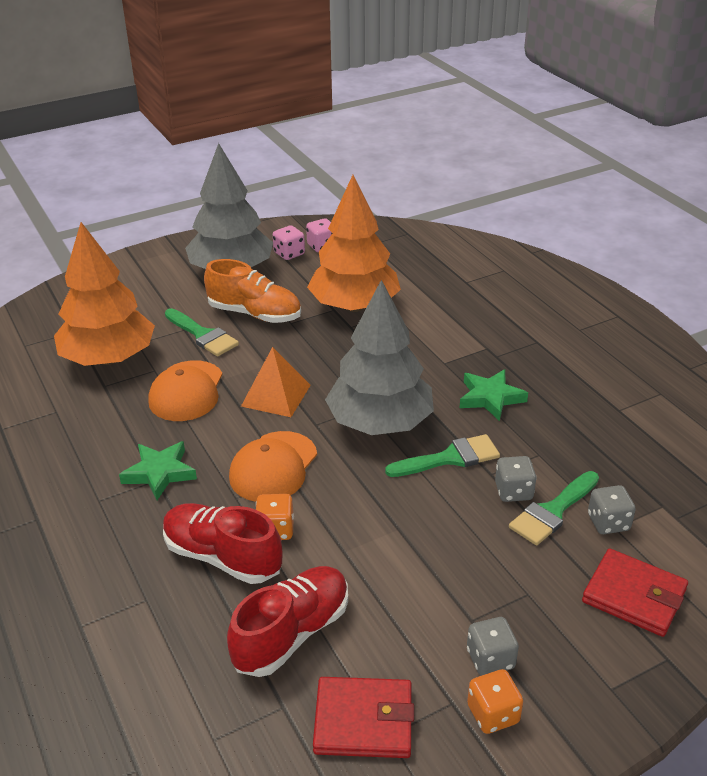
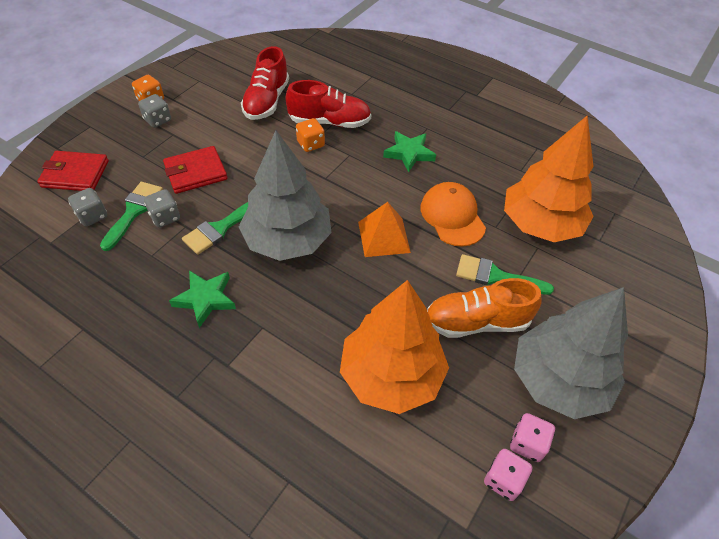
camera: 150 degrees right, 15 degrees up
orange cap [229,431,317,502] -> none
red wallet [313,677,414,758] -> red wallet moved to [163,146,227,194]

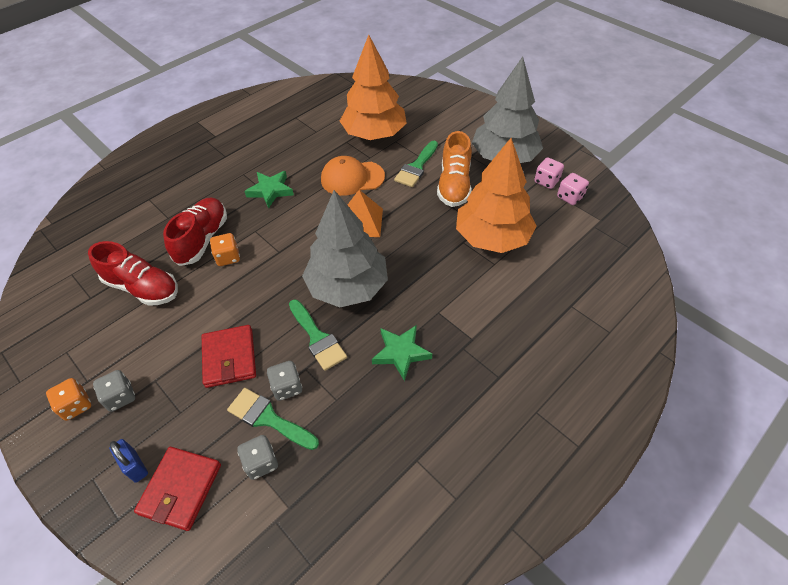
camera: 75 degrees left, 0 degrees up
none -> blue padlock [109,439,148,483]

